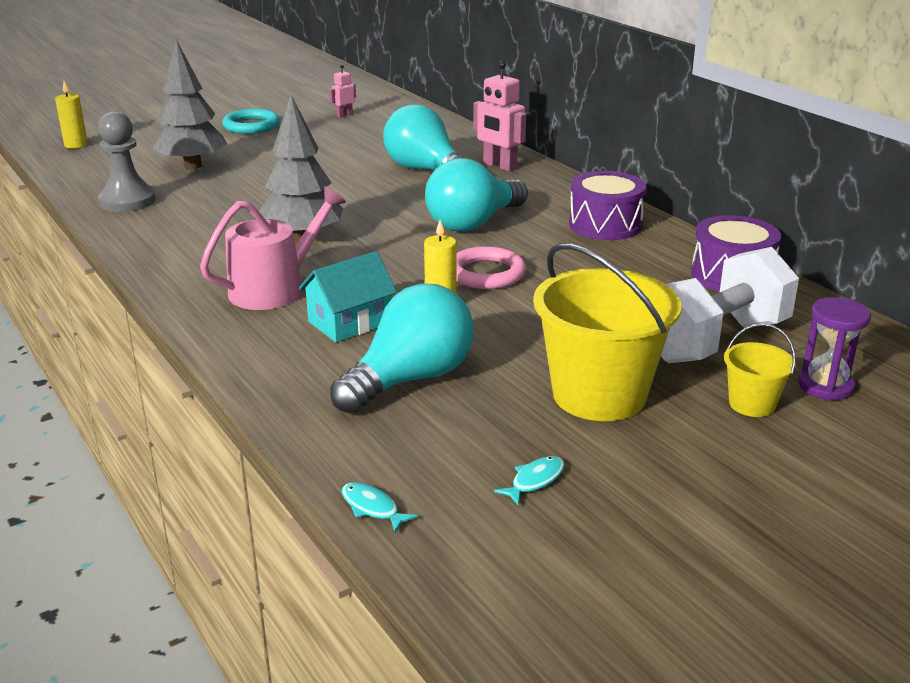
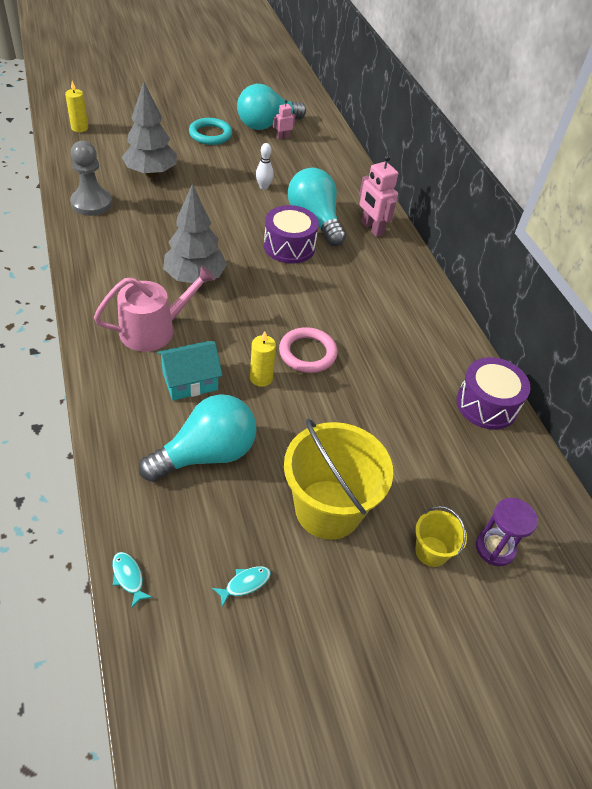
camera: 10 degrees right, 20 degrees up
turquoise light bulb [425,158,528,231] -> turquoise light bulb moved to [237,84,306,130]
purple drum [569,171,646,240] -> purple drum moved to [264,205,319,264]
white dumbbell [661,247,799,363] -> none
none -> white bowling pin [256,143,274,190]

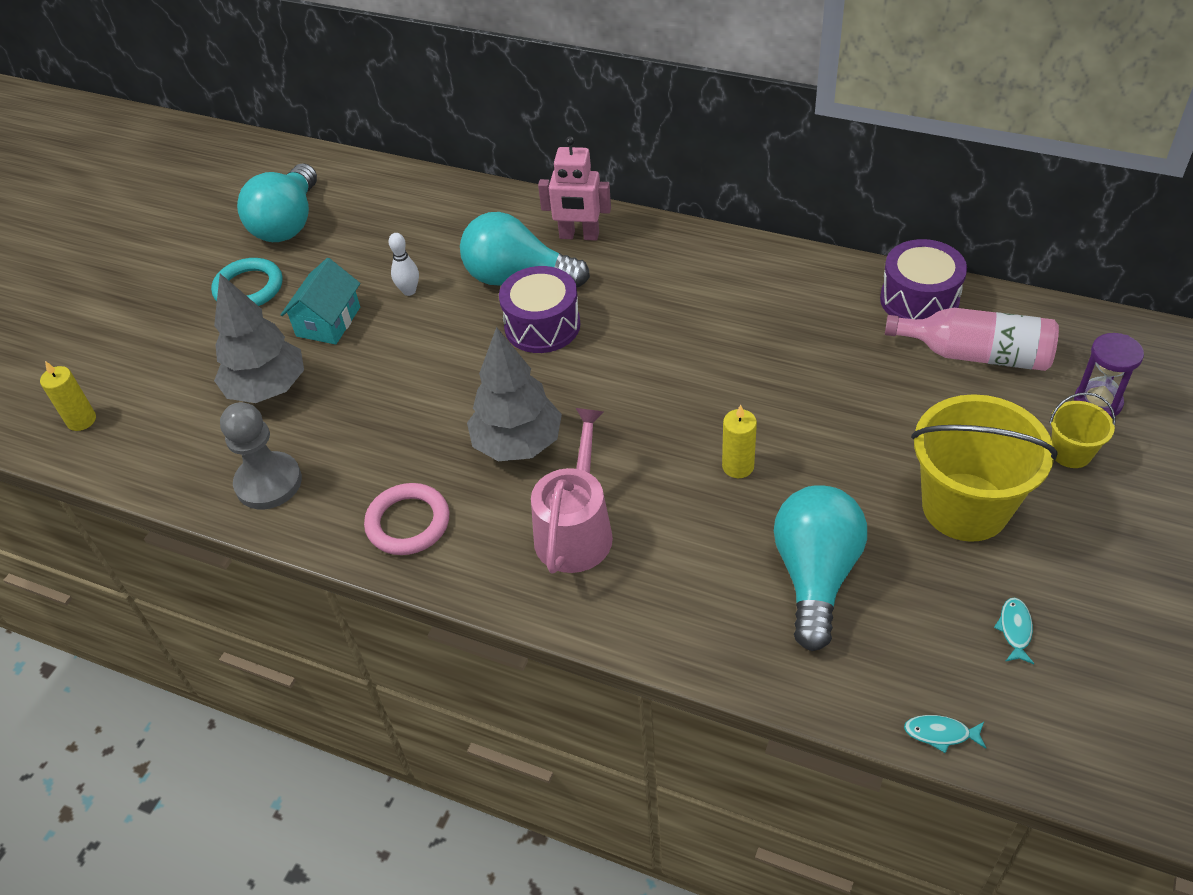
camera: 40 degrees left, 0 degrees up
turquoise house [157,341,223,400] -> turquoise house moved to [281,258,360,345]
pink robot [273,100,295,140] -> none
pink ring [279,327,337,373] -> pink ring moved to [364,483,449,555]
none -> pink bottle [885,308,1059,371]

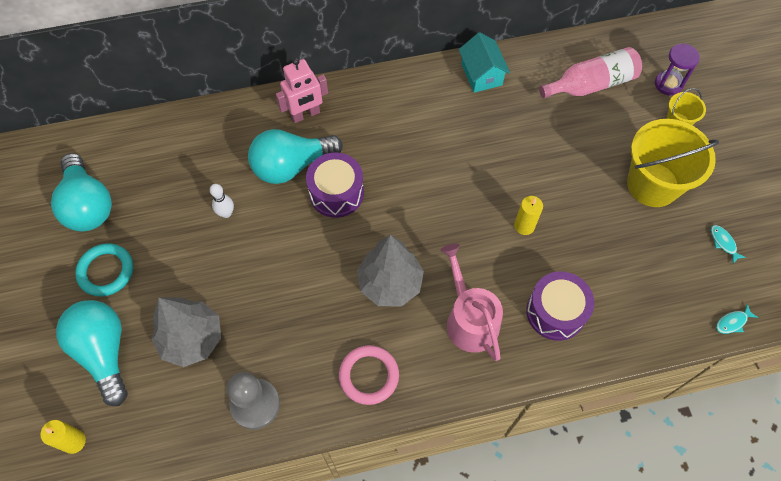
camera: 40 degrees left, 15 degrees up
turquoise house [281,258,360,345] -> turquoise house moved to [459,32,510,93]
turquoise light bulb [774,485,867,651] -> turquoise light bulb moved to [56,300,128,406]
purple drum [880,239,967,319] -> purple drum moved to [526,271,594,341]

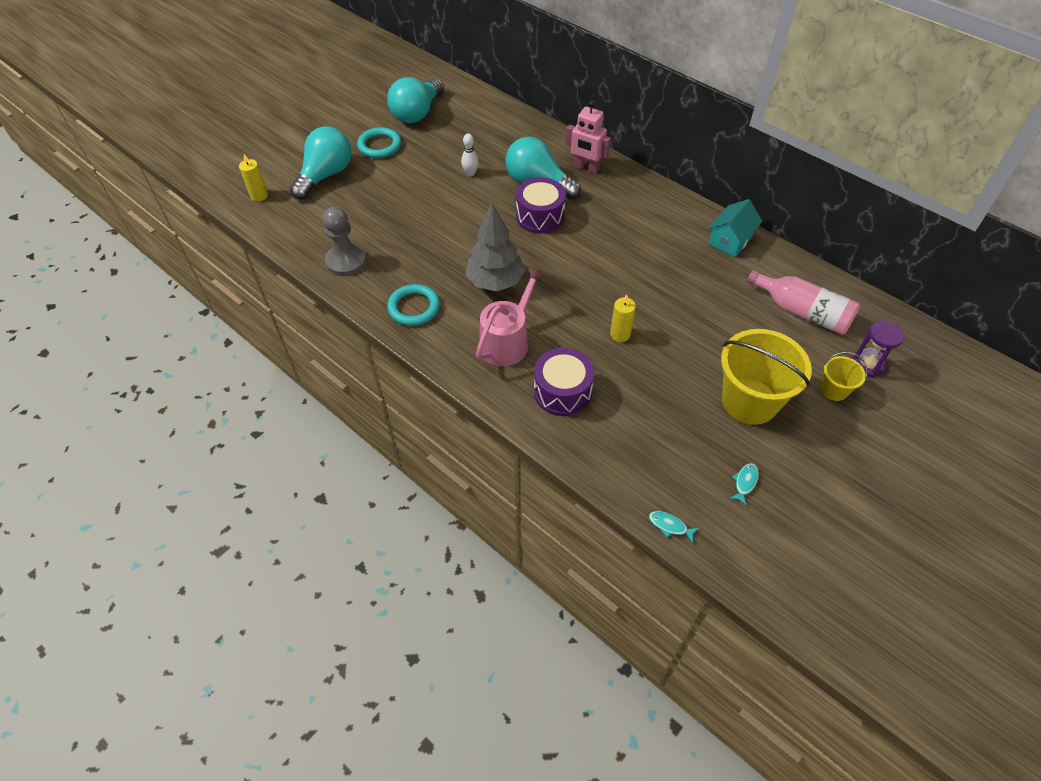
camera: 55 degrees right, 10 degrees down
grey tree [151,297,221,367] -> none
pink ring [339,345,399,405] -> turquoise ring [387,284,440,326]

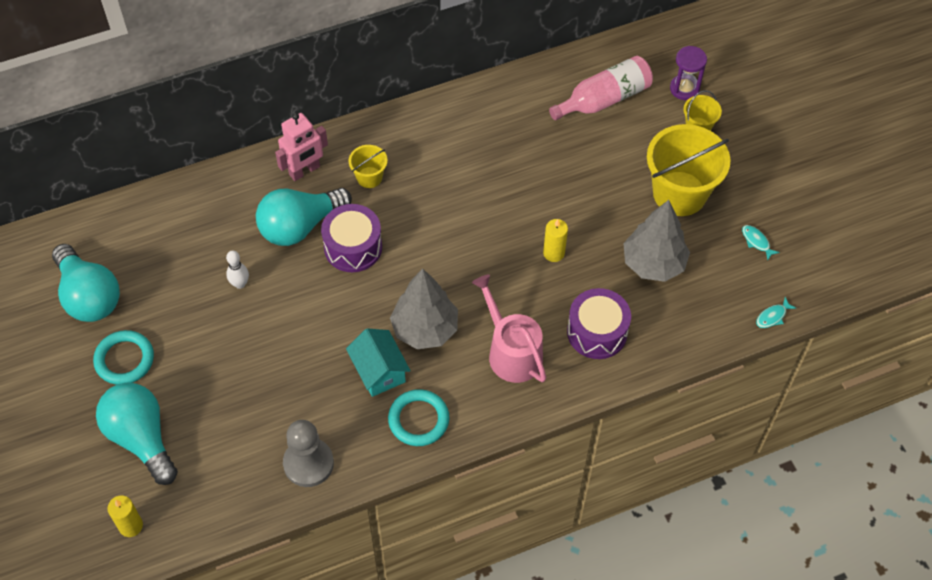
camera: 65 degrees left, 5 degrees up
turquoise house [708,199,763,257] -> turquoise house moved to [346,328,411,397]
none -> yellow bucket [349,145,387,188]
none -> grey tree [623,200,690,282]

